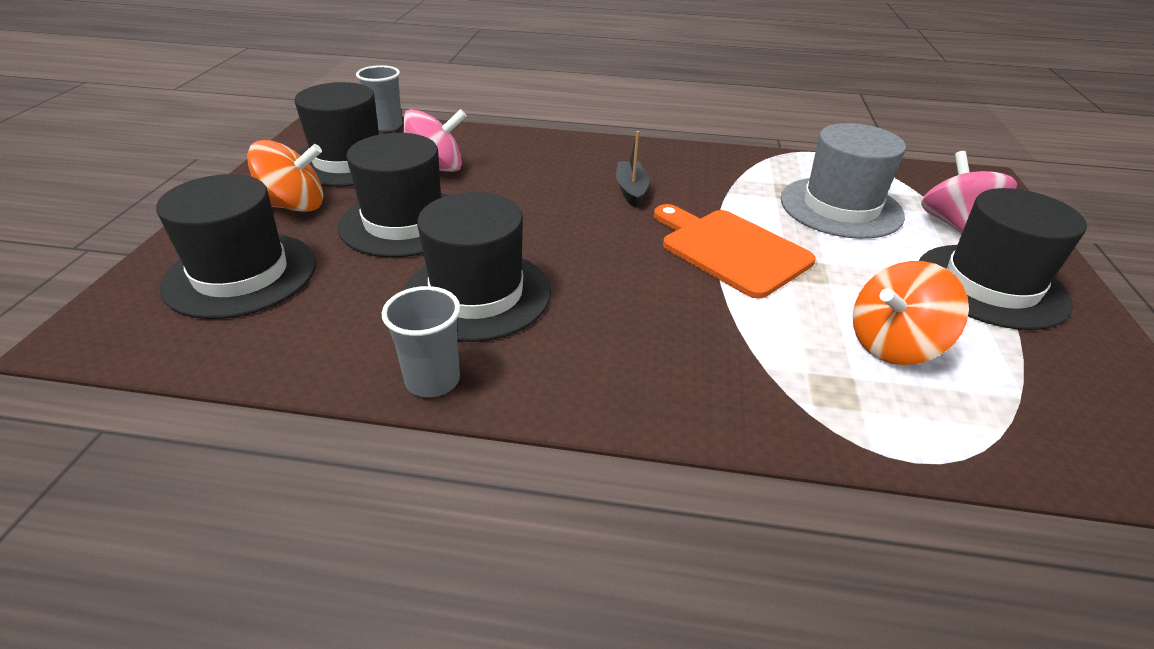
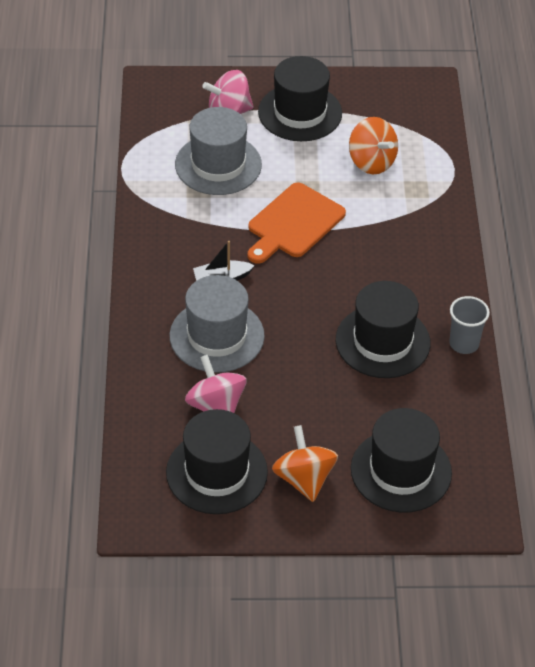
camera: 100 degrees left, 10 degrees up
black hat [338,133,448,257] -> none
grey cup [356,65,403,132] -> none
none -> grey hat [169,275,265,373]

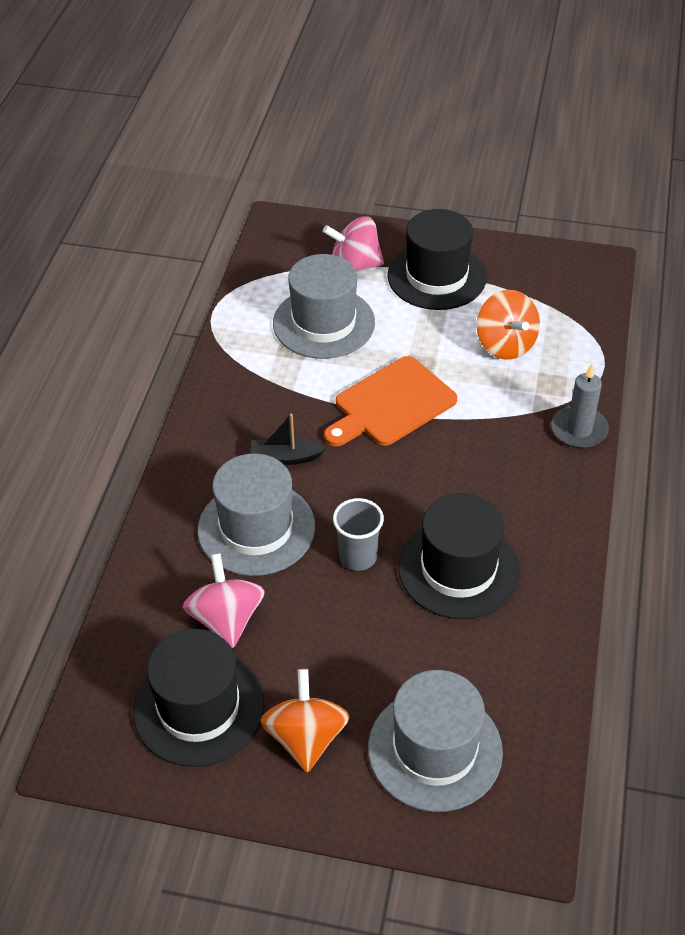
camera: 15 degrees right, 0 degrees up
black hat [351,408,452,513] -> grey hat [368,670,503,812]
grey cup [449,296,490,354] -> grey cup moved to [333,498,384,571]
none -> grey candle [552,363,609,448]

